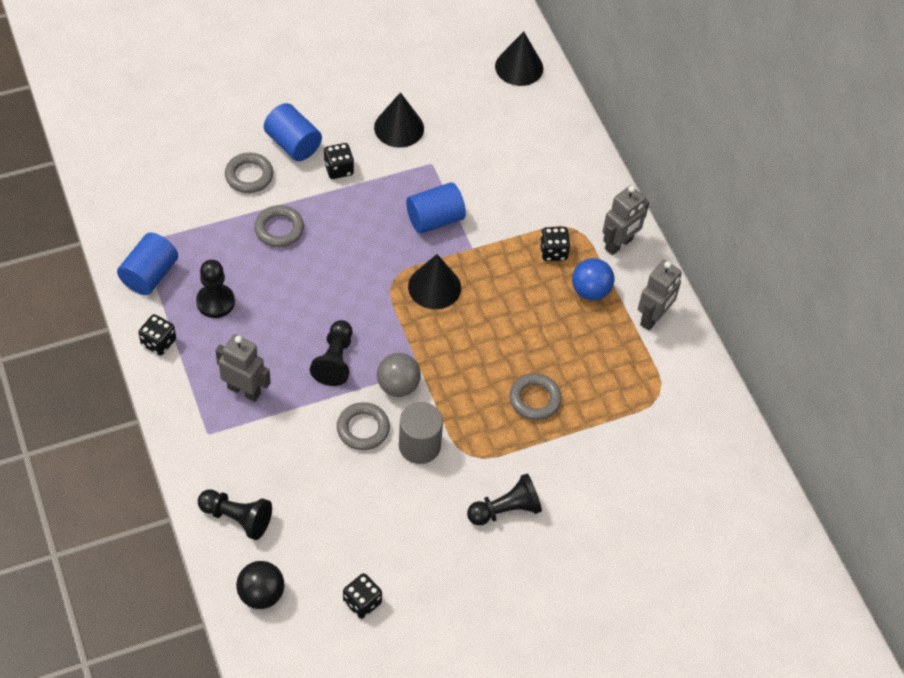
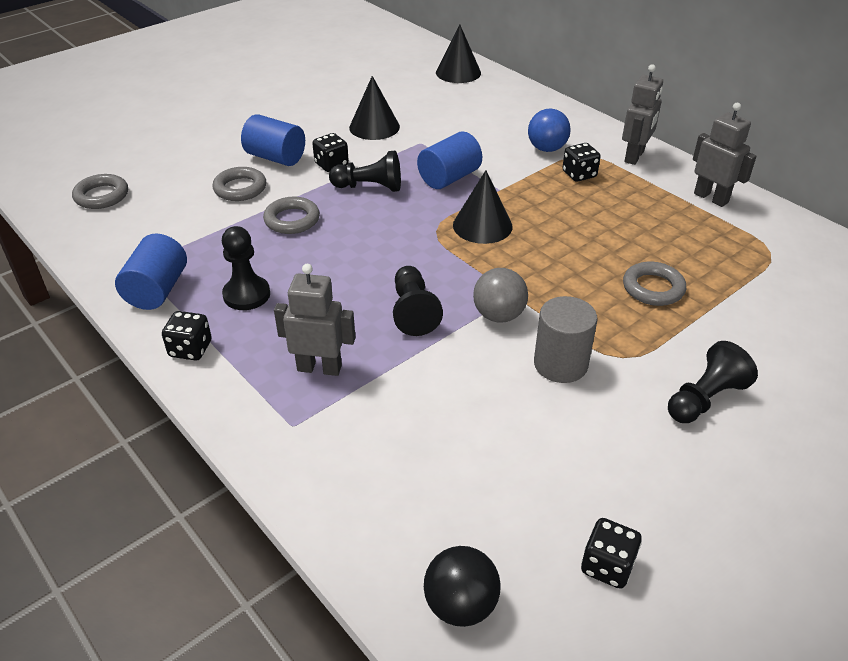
camera: 15 degrees left, 15 degrees down
black pawn [198,489,272,540] -> black pawn moved to [329,151,401,192]
grey ring [337,402,390,450] -> grey ring moved to [72,174,128,209]
blue ball [572,258,614,300] -> blue ball moved to [528,109,571,152]
grey robot [638,260,682,330] -> grey robot turned 60 degrees counterclockwise [693,103,757,207]

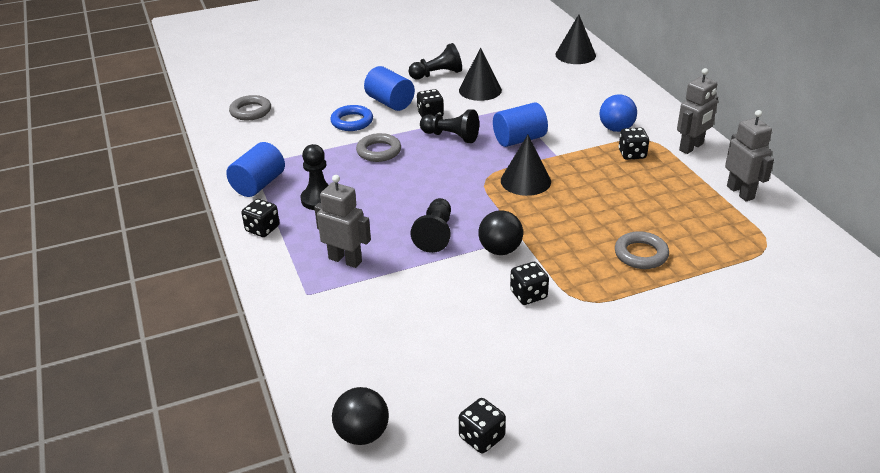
camera: 20 degrees right, 5 degrees down
grey ring [213,167,266,201] -> blue ring [330,105,373,131]
grey ball [473,268,528,323] -> black ball [478,210,523,255]
grey cylinder [534,296,597,383] -> black dice [510,262,549,305]
black pawn [668,341,758,423] -> black pawn moved to [409,43,462,80]

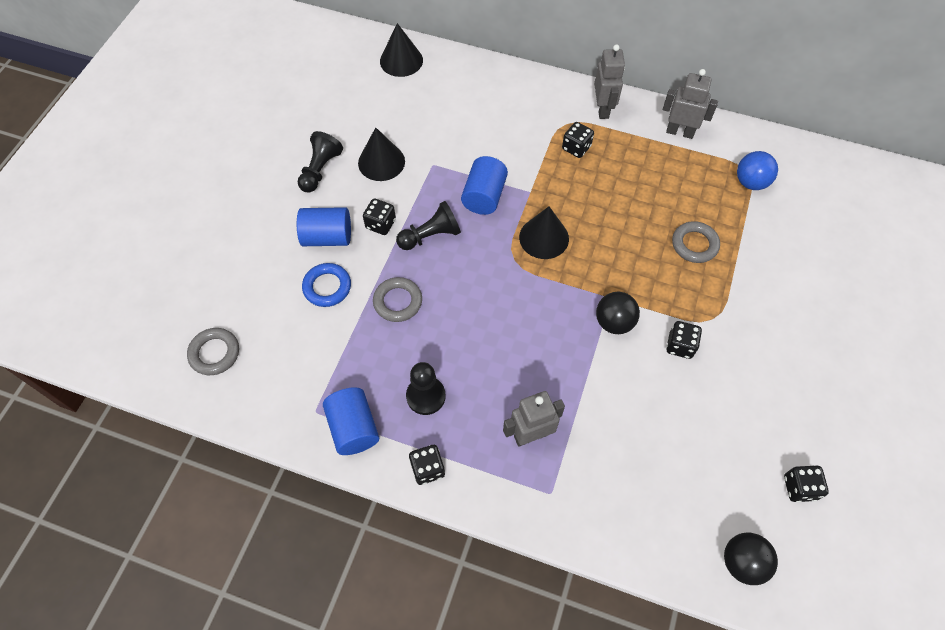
camera: 50 degrees left, 25 degrees up
black pawn [411,198,451,253] -> none
blue ball [600,94,637,132] -> blue ball moved to [737,151,778,190]

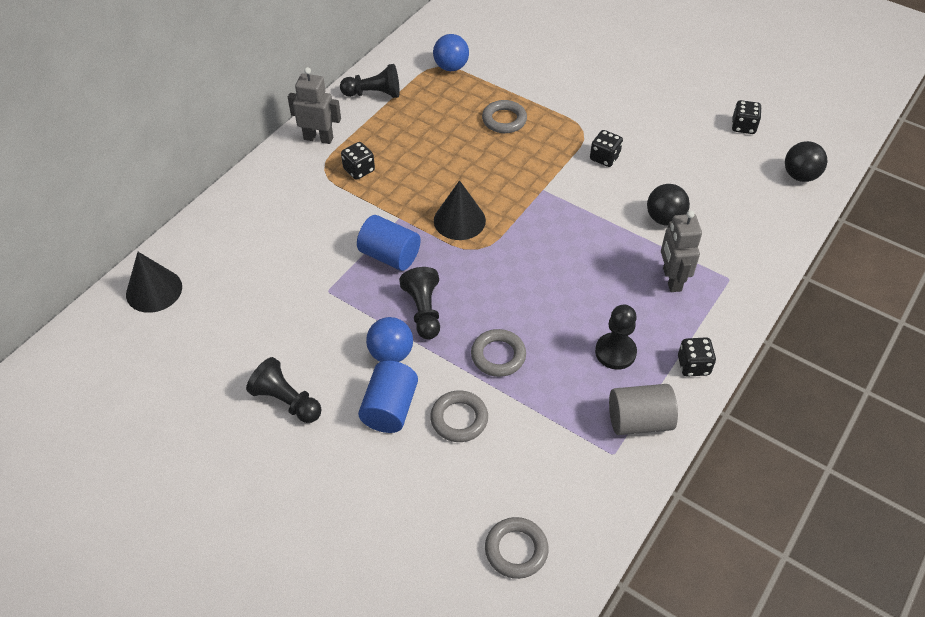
camera: 75 degrees left, 10 degrees down
blue ring [302,263,351,307] -> grey ring [430,390,488,442]
blue cylinder [323,387,379,455] -> grey cylinder [609,384,678,435]
black cone [358,128,405,181] -> none
black dice [363,199,396,235] -> blue ball [366,317,413,362]
black ball [596,292,640,334] -> black ball moved to [647,184,690,226]
grey robot [663,69,718,139] -> black pawn [340,64,400,98]

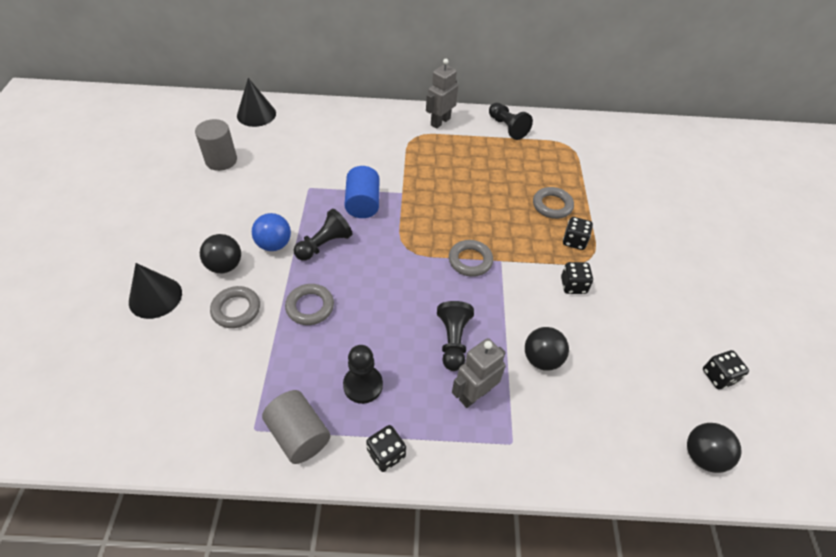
camera: 55 degrees right, 0 degrees up
black pawn [246,357,322,423] -> black pawn moved to [437,301,474,371]
grey robot [288,67,341,144] -> grey robot turned 120 degrees counterclockwise [426,59,458,129]
black dice [341,142,375,180] -> black dice moved to [563,217,593,250]
blue cylinder [358,360,418,433] -> black ball [200,234,241,273]
blue ball [433,34,469,71] -> none
black cone [434,180,486,240] -> black cone moved to [129,263,182,319]
grey ring [485,517,549,579] -> grey ring moved to [449,240,493,277]
none -> grey cylinder [195,119,237,171]

